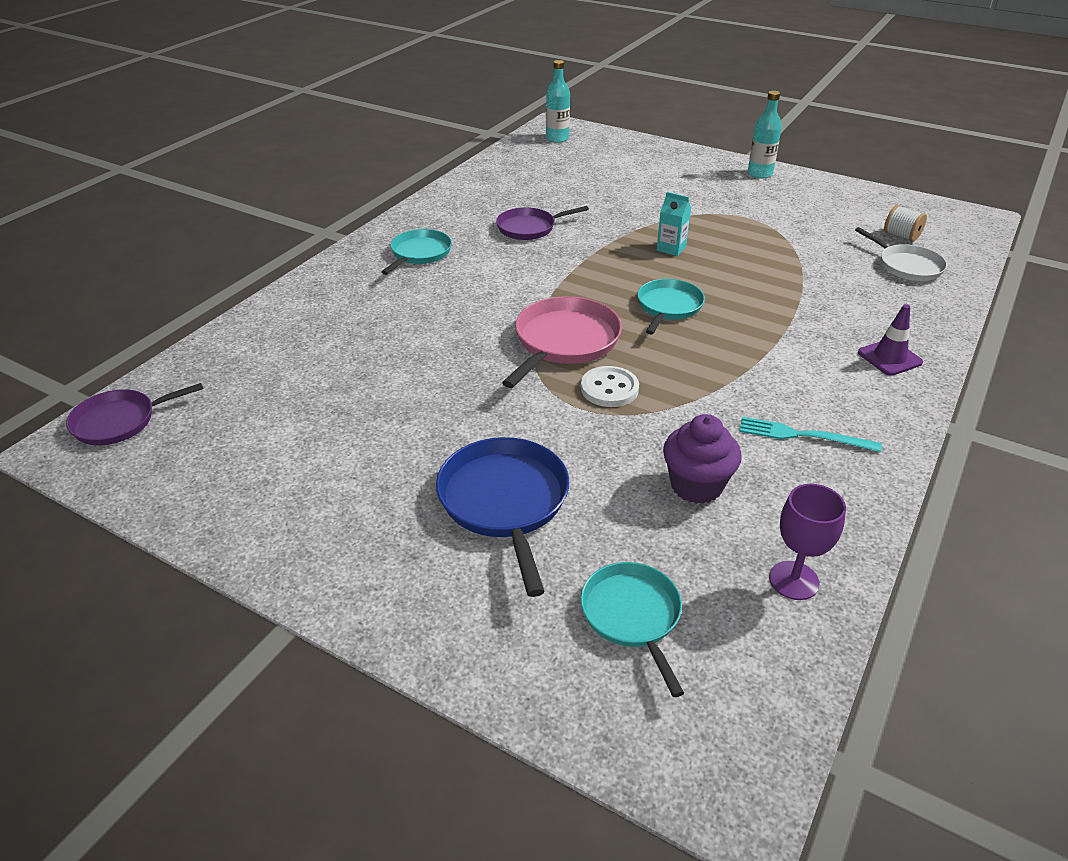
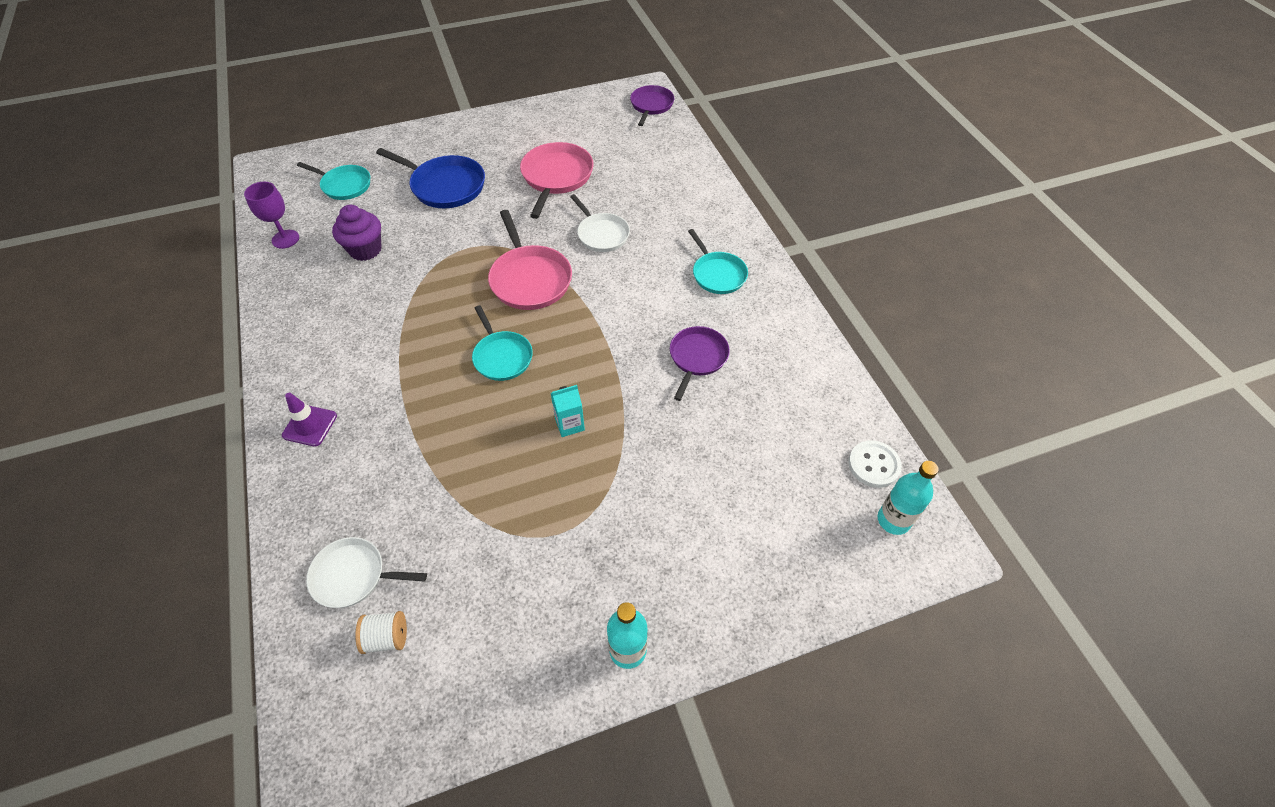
camera: 130 degrees right, 15 degrees up
white button [581,366,639,407] -> white button moved to [848,440,902,488]
turquoise fork [740,417,882,452] -> none
none -> pink pan [520,142,594,219]
none -> white pan [570,194,630,252]

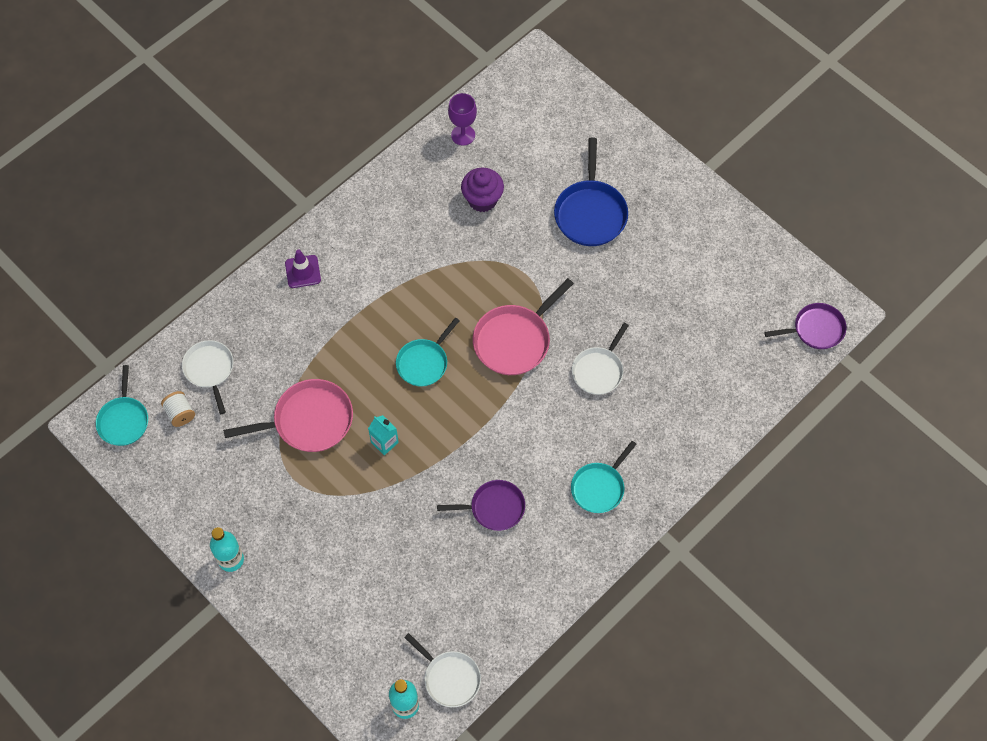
camera: 65 degrees right, 10 degrees up
turquoise pan [297,162,370,200] -> turquoise pan moved to [96,365,148,446]
pink pan [520,142,594,219] -> pink pan moved to [223,379,353,452]
white button [848,440,902,488] -> white pan [404,633,481,707]

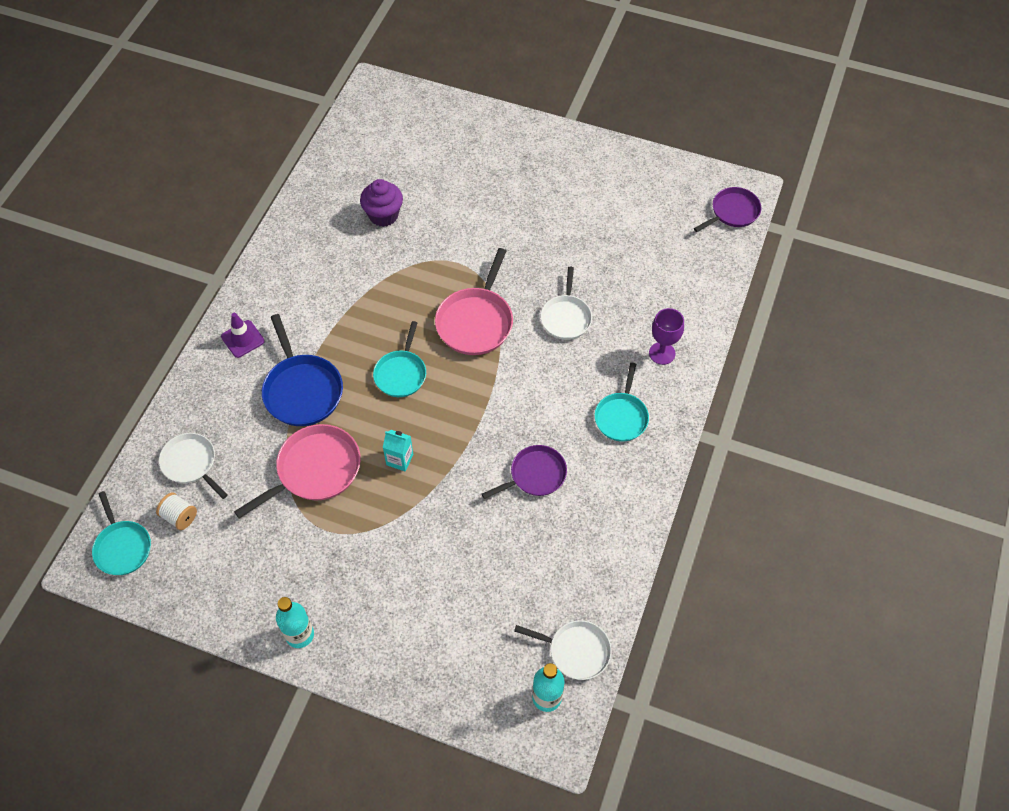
camera: 25 degrees left, 5 degrees down
purple goblet [448,93,477,146] -> purple goblet moved to [649,308,684,365]
blue pan [554,138,628,246] -> blue pan moved to [262,314,343,426]

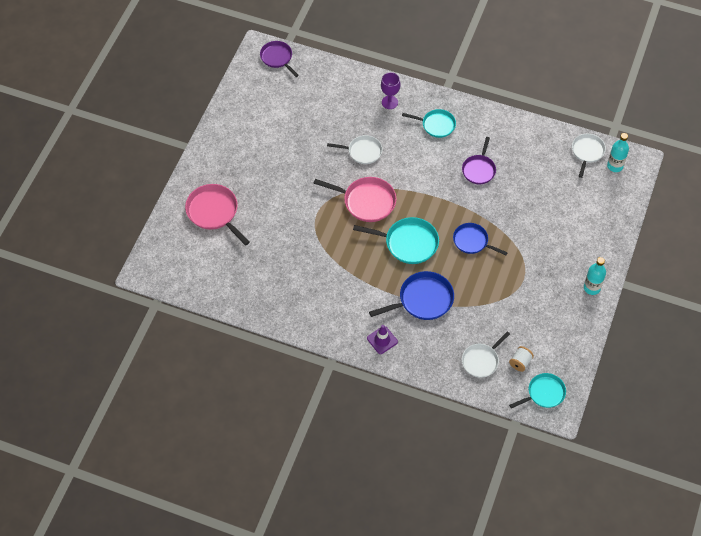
camera: 90 degrees left, 0 degrees up
pink pan [234,424,361,519] -> pink pan moved to [185,184,250,246]
purple cupcake [360,179,403,227] -> none
turquoise pan [373,321,426,397] -> turquoise pan [353,217,439,264], size x1.50
turquoise carton [383,430,413,472] -> blue pan [453,223,508,255]
purple pan [482,445,567,499] -> purple pan turned 135 degrees counterclockwise [462,137,496,184]

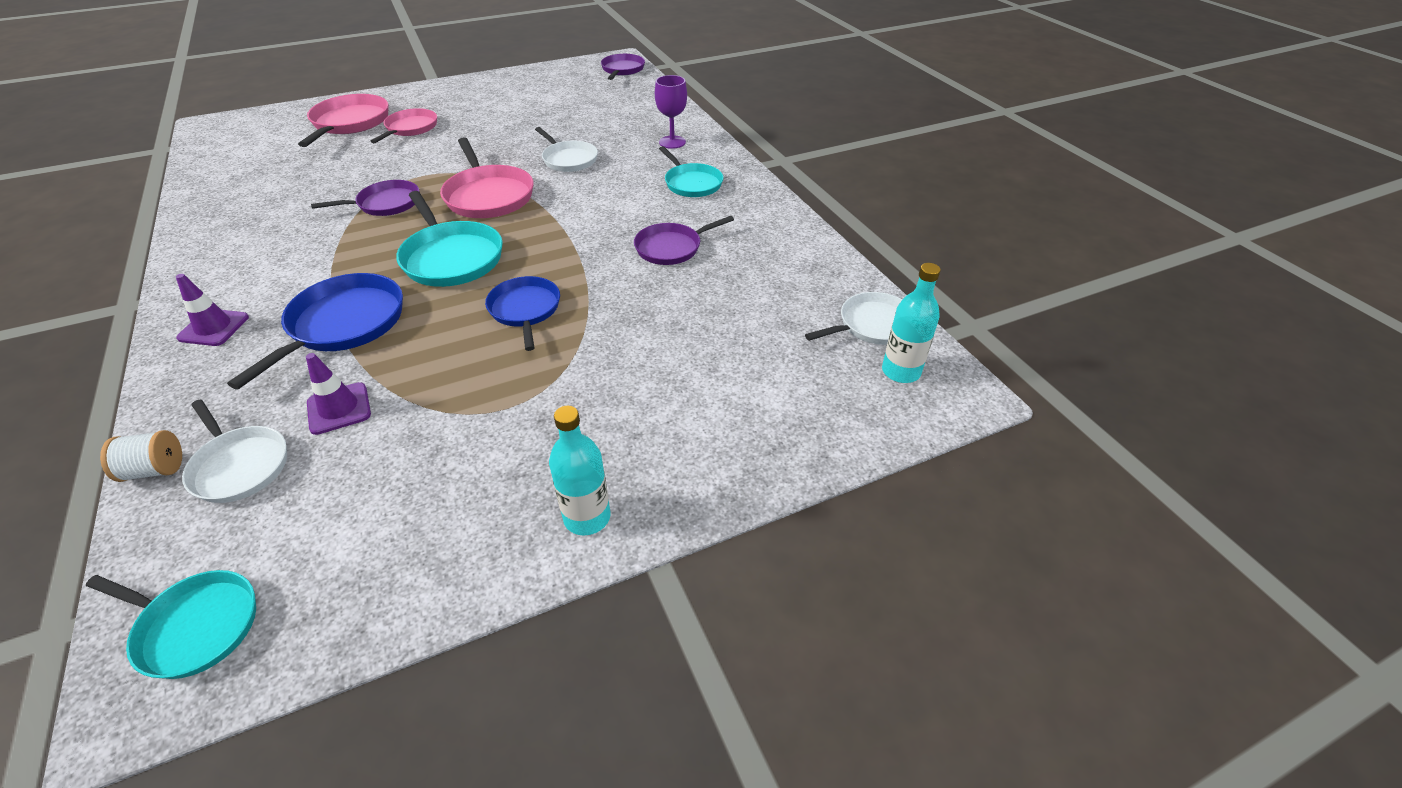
camera: 45 degrees right, 15 degrees down
blue pan [369,271,454,320] -> blue pan turned 90 degrees counterclockwise [227,273,403,390]
white pan [462,331,510,378] -> white pan turned 135 degrees counterclockwise [182,399,287,503]
white spool [509,346,534,372] -> white spool moved to [100,430,182,482]
none -> purple traffic cone [306,353,371,435]
none -> purple pan [311,180,419,216]
none -> pink pan [371,108,437,143]

